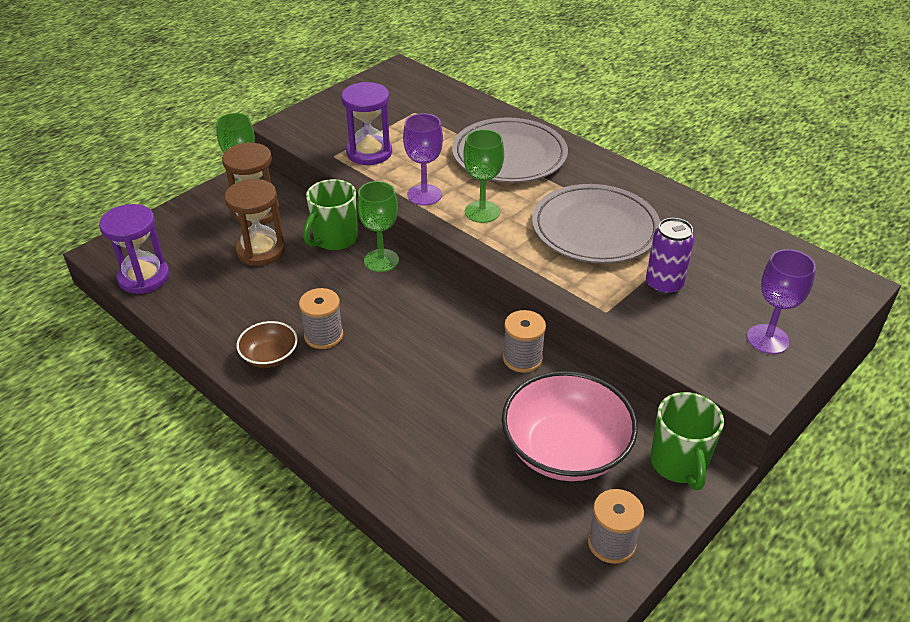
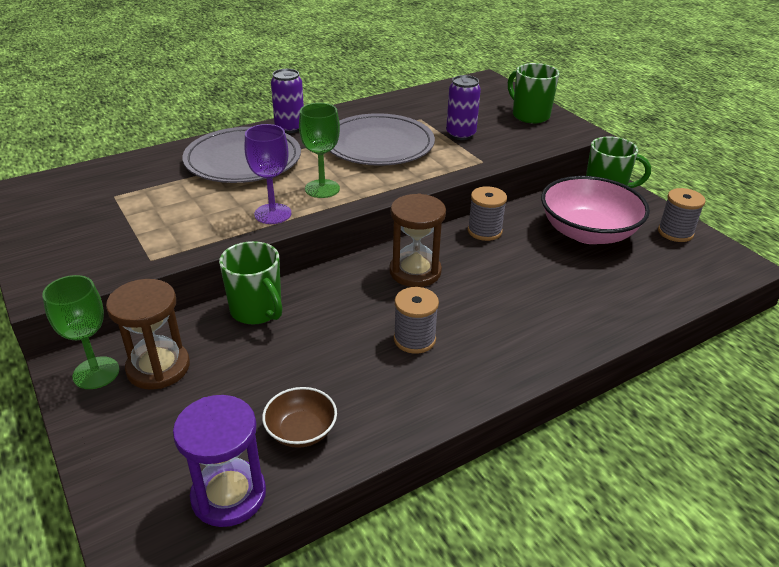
camera: 75 degrees left, 5 degrees down
brown hourglass [224,179,285,266] -> brown hourglass moved to [389,193,446,287]
brown bowl [236,321,298,368] -> brown bowl moved to [262,387,337,448]
purple hourglass [341,82,392,165] -> none
green goblet [357,181,399,272] -> none
purple goblet [747,249,816,354] -> green mug [508,63,559,124]
none -> purple can [271,69,304,133]

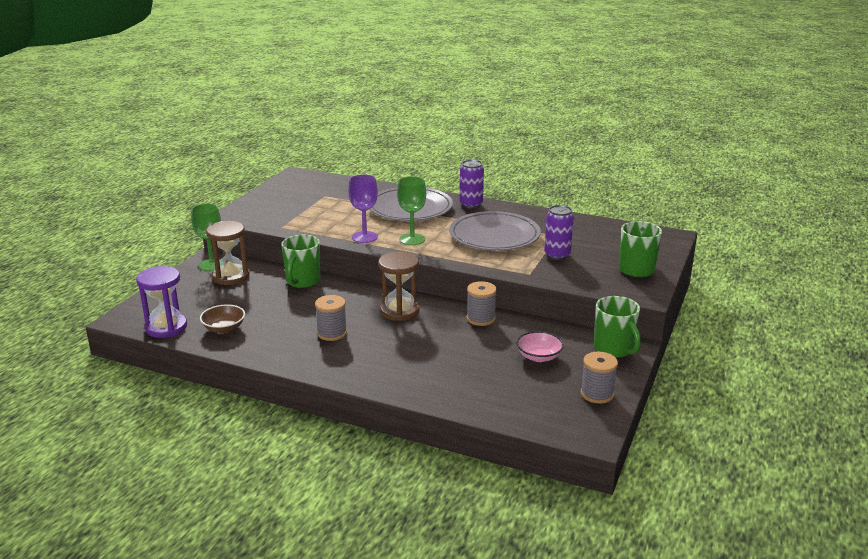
camera: 55 degrees right, 10 degrees down
pink bowl [541,176,650,244] -> pink bowl [517,331,564,362], size x0.50

